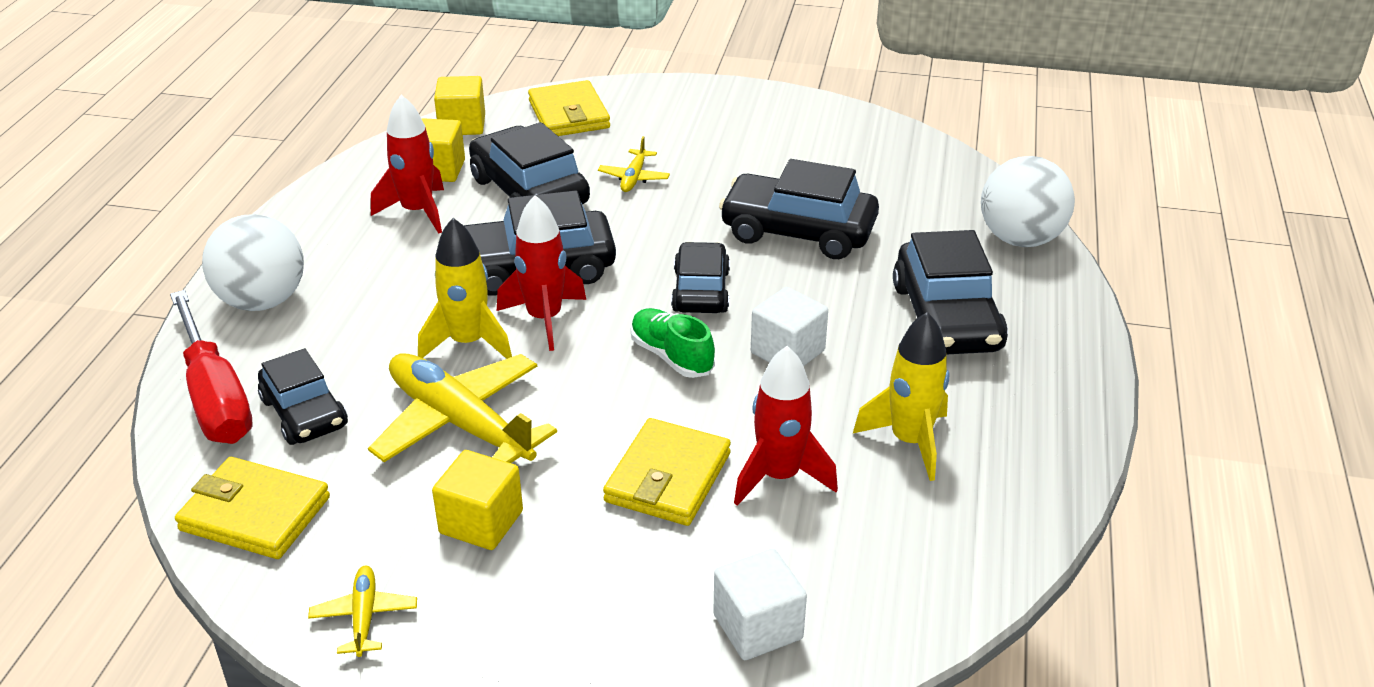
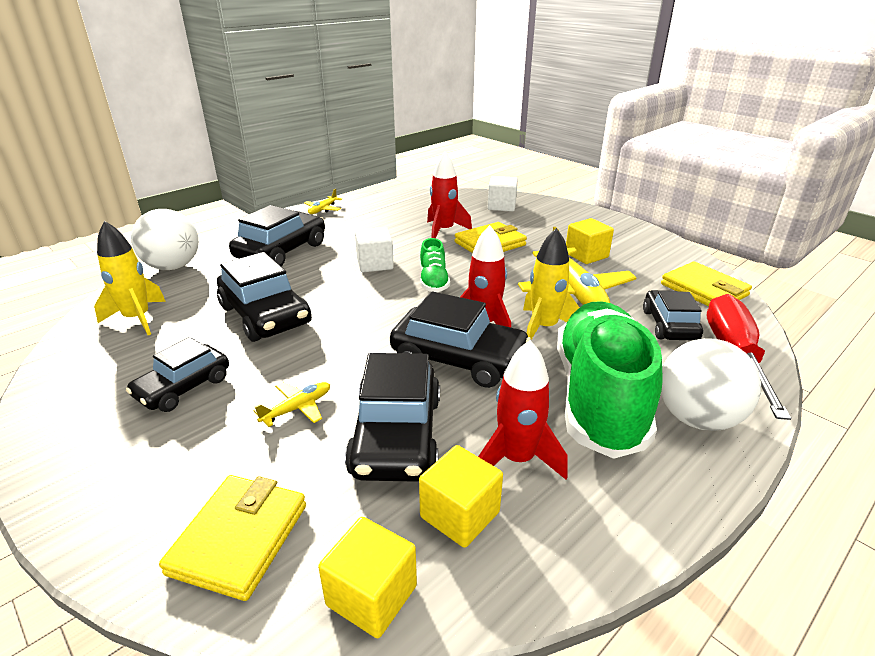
camera: 145 degrees left, 5 degrees down
yellow plane [308,565,417,657] -> yellow plane moved to [304,189,342,214]
black car [671,242,730,313] -> black car moved to [126,337,229,412]
yellow rocket [853,312,950,481] -> yellow rocket moved to [94,221,166,335]
none -> green shoe [557,301,662,459]

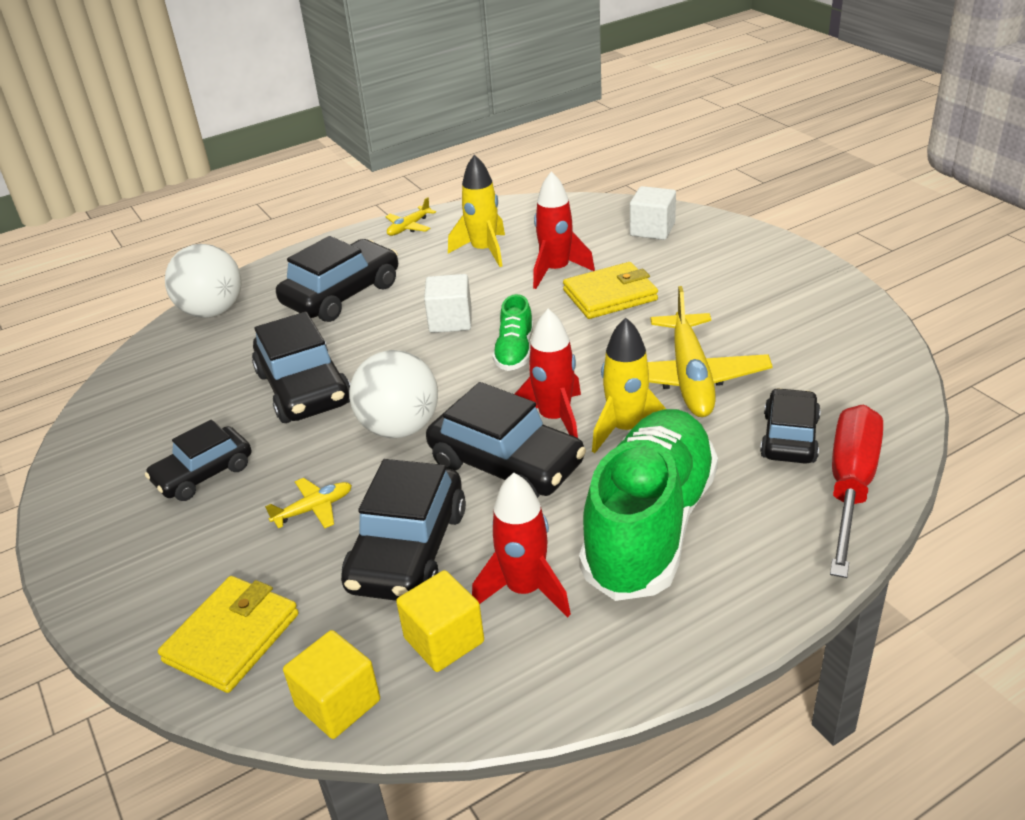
camera: 15 degrees right, 5 degrees up
yellow rocket [94,221,166,335] -> yellow rocket moved to [448,154,505,267]
yellow cube [566,218,614,264] -> none
yellow wallet [661,262,752,307] -> none
white ball [661,338,761,431] -> white ball moved to [349,350,438,438]

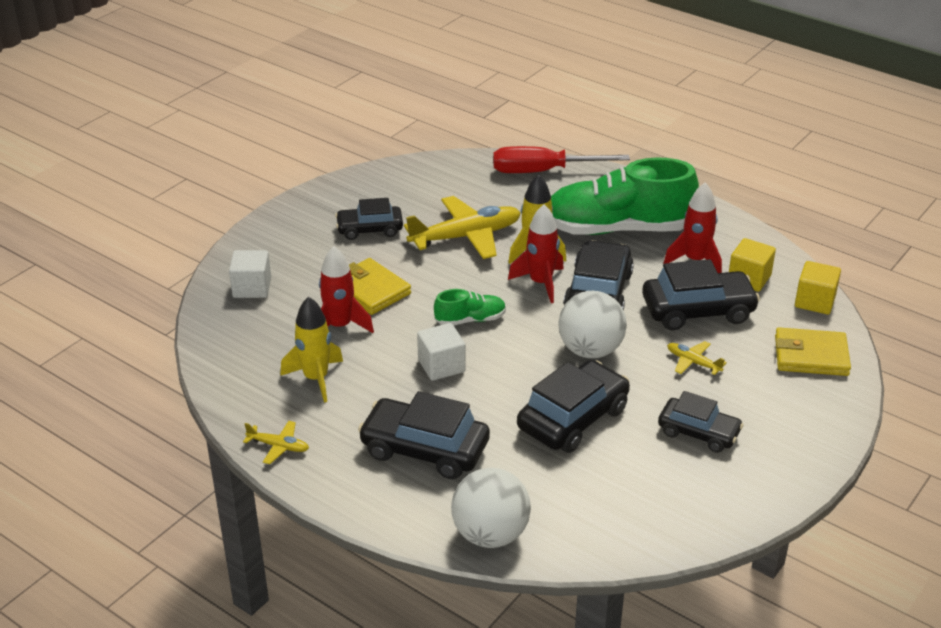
camera: 115 degrees left, 0 degrees up
black car [760,388,821,464] -> black car moved to [335,198,403,240]

